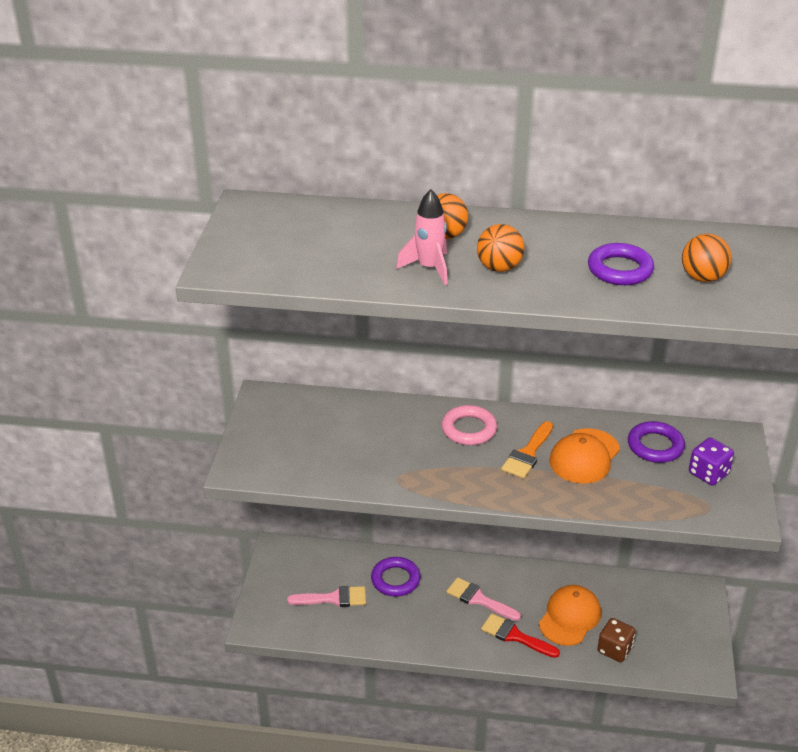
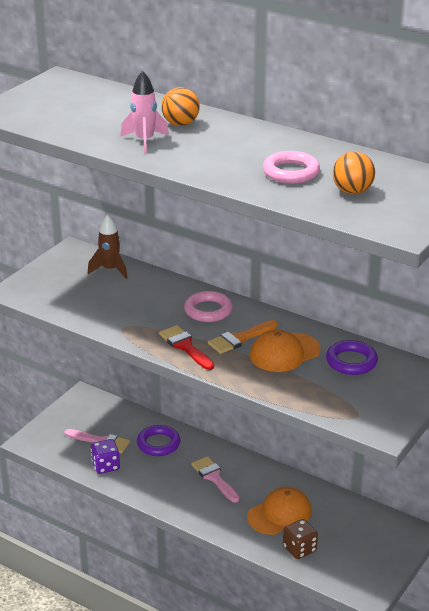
camera: 25 degrees right, 5 degrees down
orange ball [477,224,525,272] -> none
red brush [481,613,560,658] -> red brush moved to [159,325,214,370]
purple ring [588,243,654,285] -> pink ring [263,151,320,184]
purple dice [689,438,734,485] -> purple dice moved to [91,439,120,474]
none -> brown rocket [88,215,128,279]

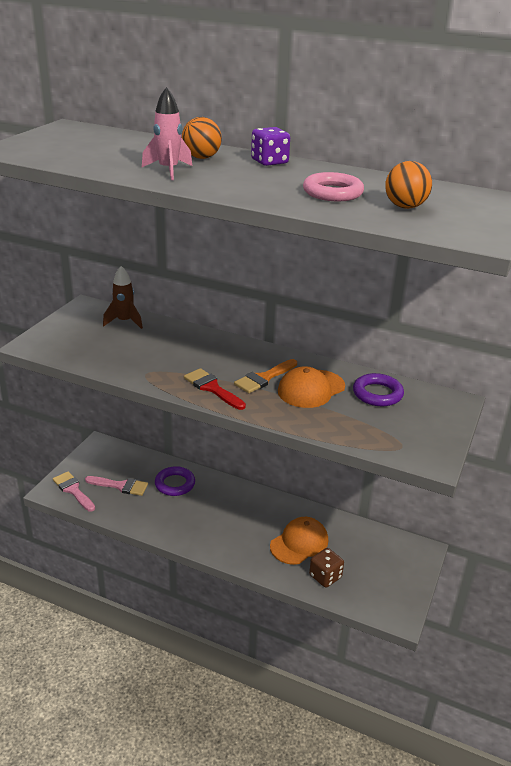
camera: 10 degrees left, 0 degrees up
purple dice [91,439,120,474] -> purple dice moved to [251,127,290,166]
pink ring [184,291,233,322] -> none
pink brush [191,456,240,503] -> pink brush moved to [53,471,95,512]

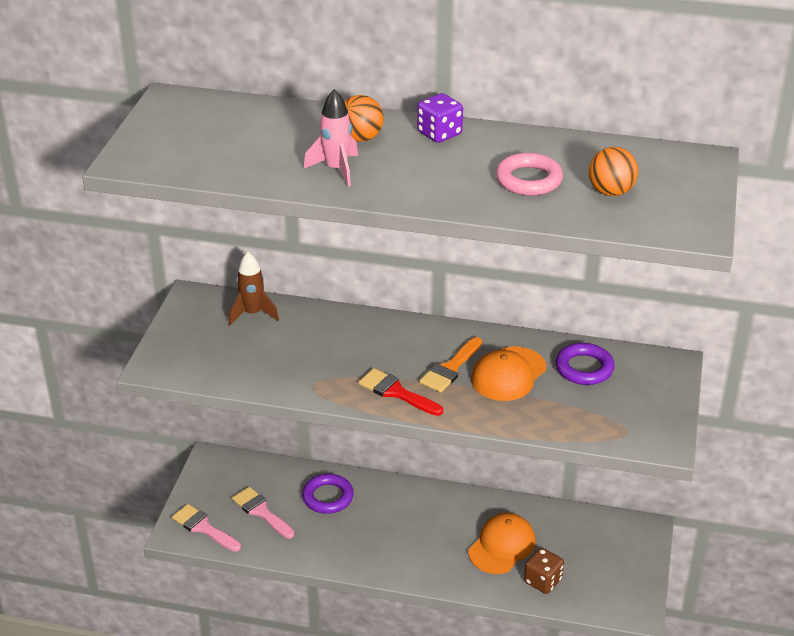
camera: 10 degrees left, 5 degrees up
pink brush [85,476,148,496] -> pink brush turned 135 degrees counterclockwise [232,487,294,539]

